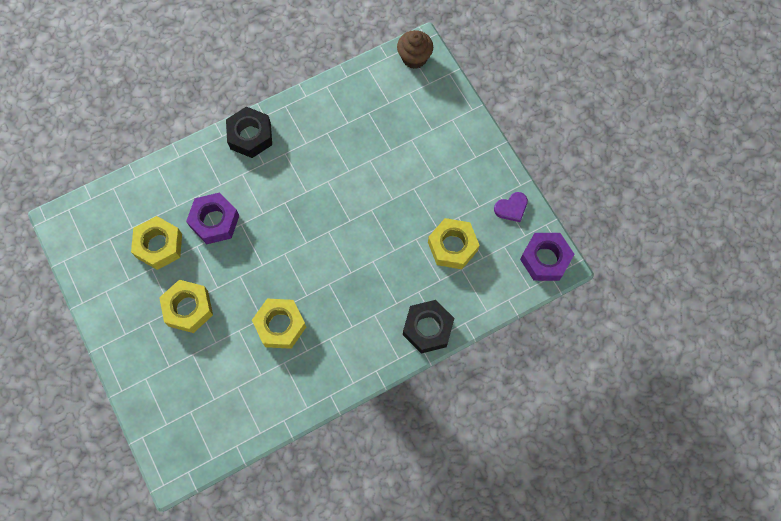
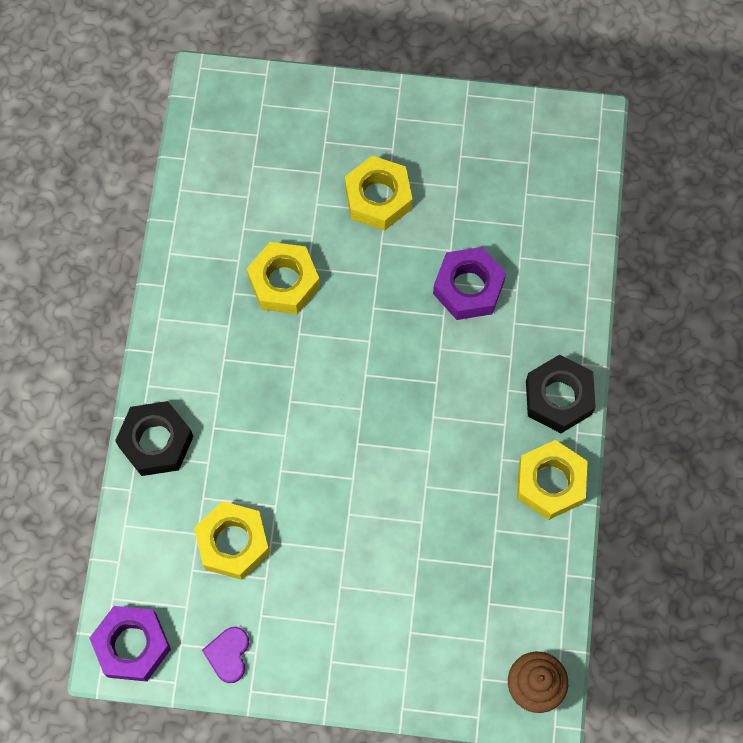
camera: 125 degrees right, 0 degrees up
yellow nut [131,216,182,270] -> yellow nut moved to [517,440,587,520]

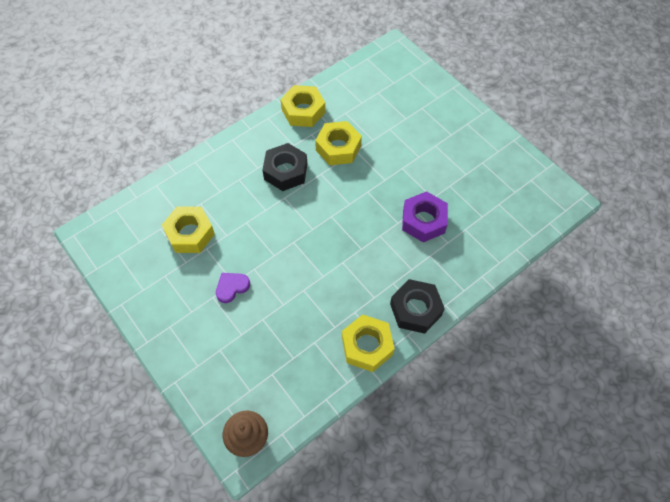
camera: 45 degrees right, 10 degrees down
purple nut [90,606,171,681] -> none
black nut [115,401,194,476] -> black nut moved to [263,143,307,191]
purple heart [202,627,249,683] -> purple heart moved to [216,273,250,303]
yellow nut [345,156,413,231] -> yellow nut moved to [280,85,326,127]

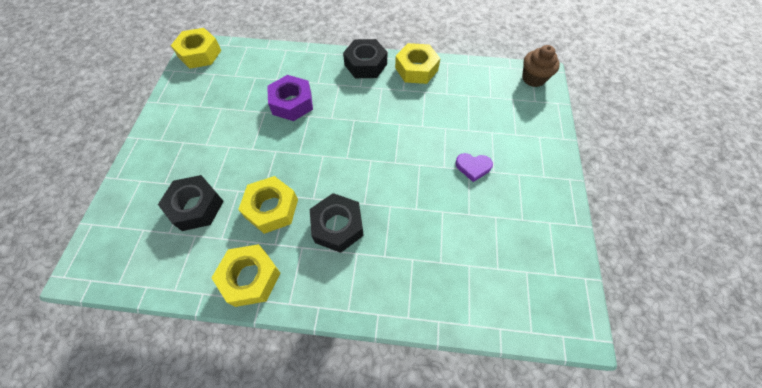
camera: 135 degrees left, 0 degrees up
yellow nut [162,207,215,253] -> yellow nut moved to [171,28,221,69]
none -> black nut [158,175,224,231]

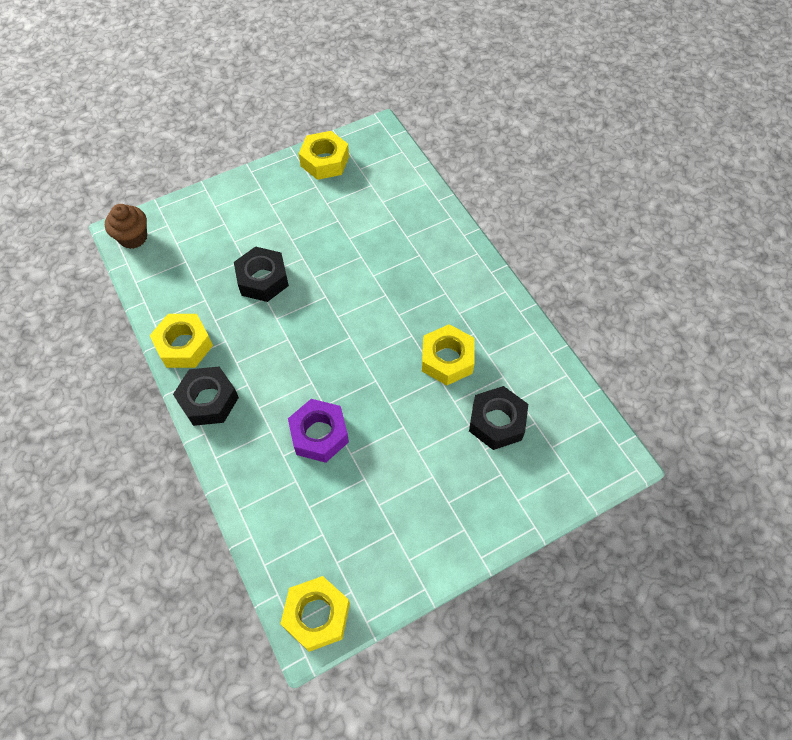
camera: 125 degrees left, 0 degrees up
yellow nut [211,244,280,307] -> yellow nut moved to [299,131,349,180]
black nut [310,193,364,253] -> black nut moved to [234,246,289,302]
purple heart [455,153,493,182] -> none

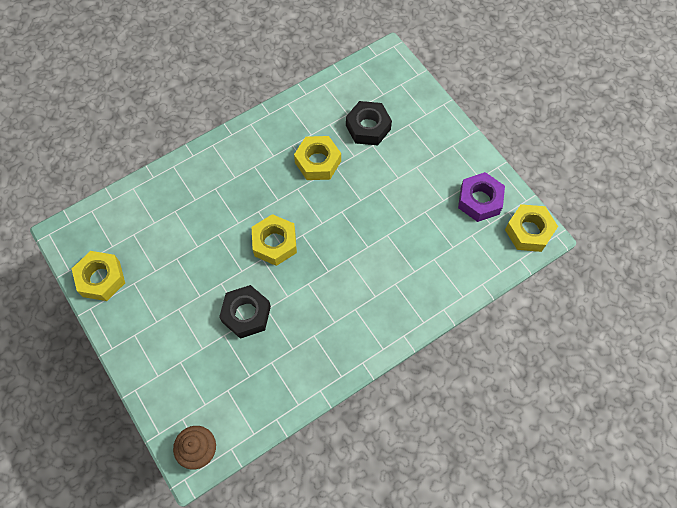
camera: 95 degrees left, 5 degrees up
yellow nut [150,314,213,368] -> yellow nut moved to [252,214,297,266]
black nut [173,367,239,426] -> none
purple nut [288,399,349,463] -> purple nut moved to [458,172,505,222]

